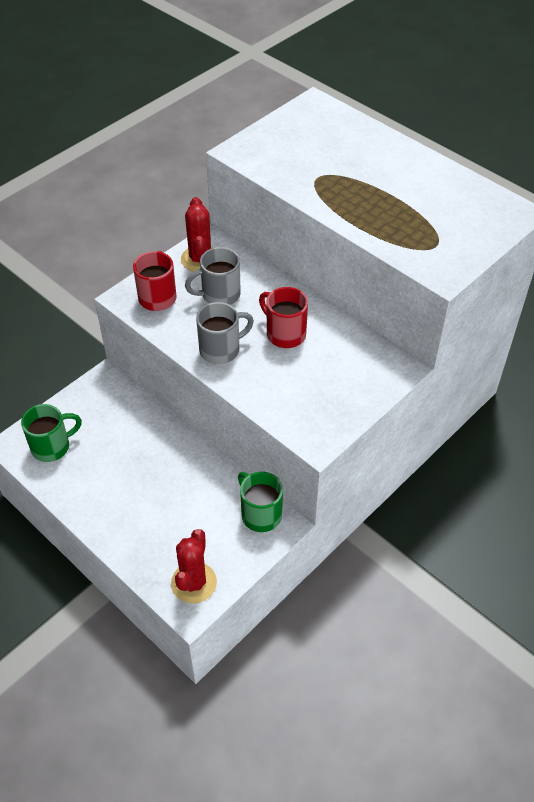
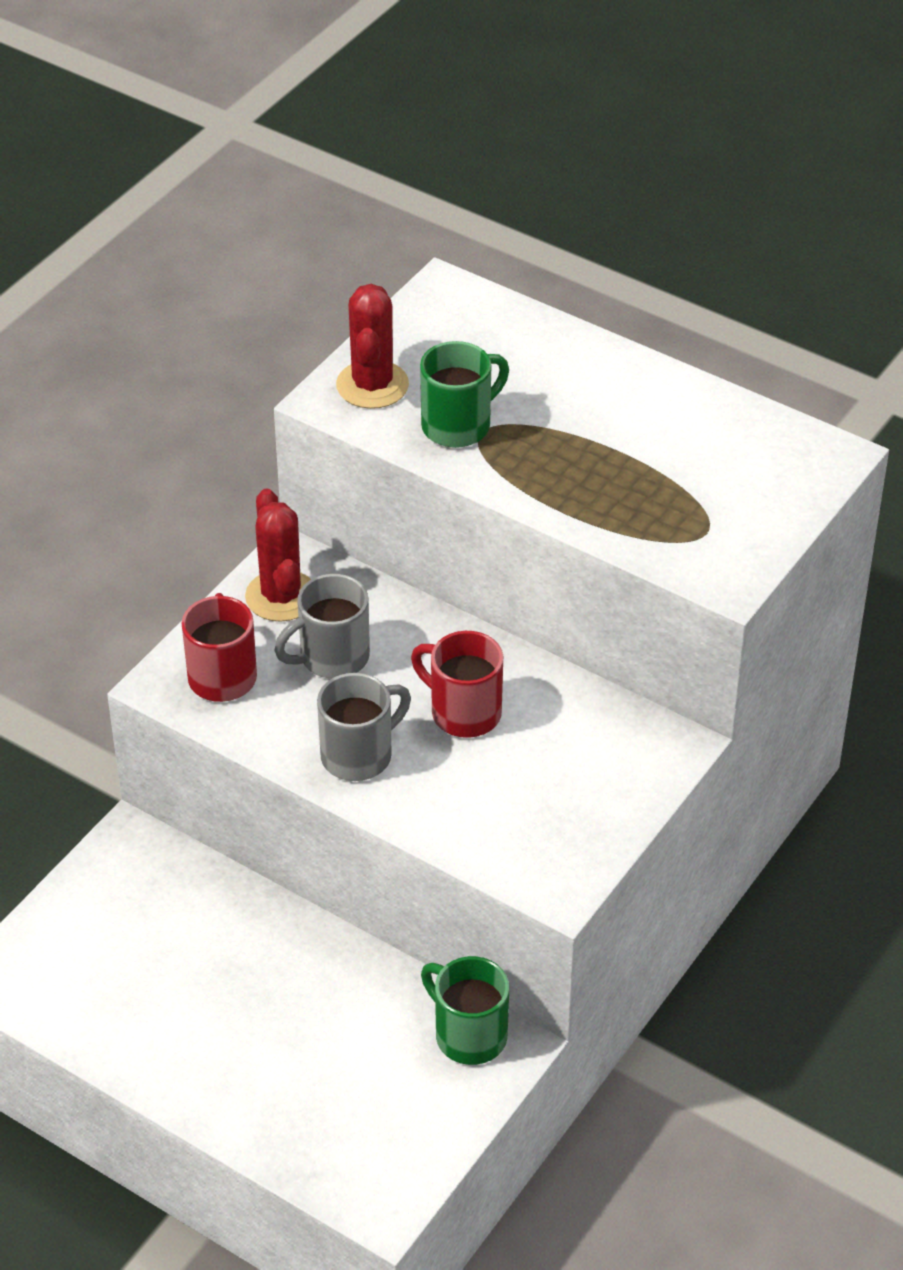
camera: 10 degrees left, 5 degrees down
green mug [21,404,82,462] -> green mug moved to [420,341,509,448]
red cactus [171,529,217,604] -> red cactus moved to [336,284,409,409]

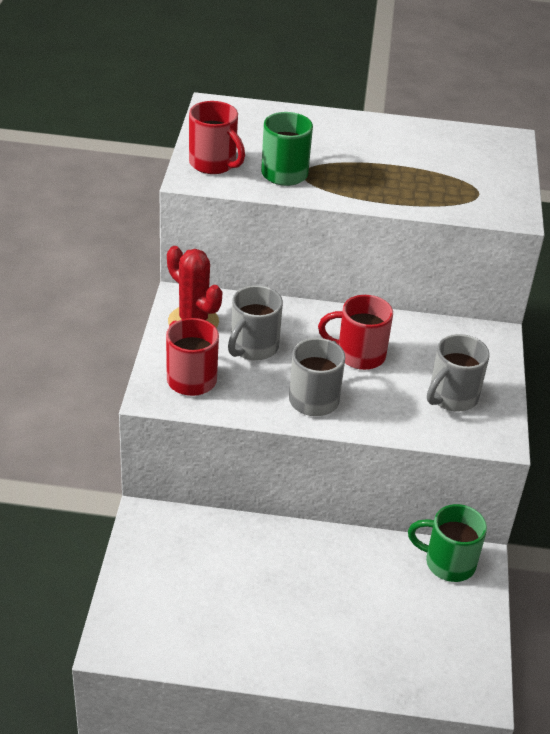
camera: 30 degrees left, 5 degrees down
red cactus [336,284,409,409] -> red mug [189,101,245,174]
none -> grey mug [427,334,490,412]

